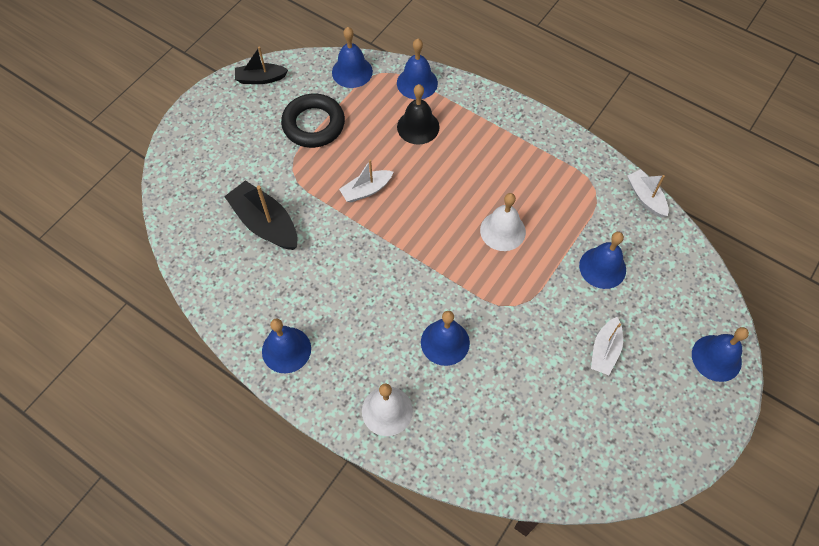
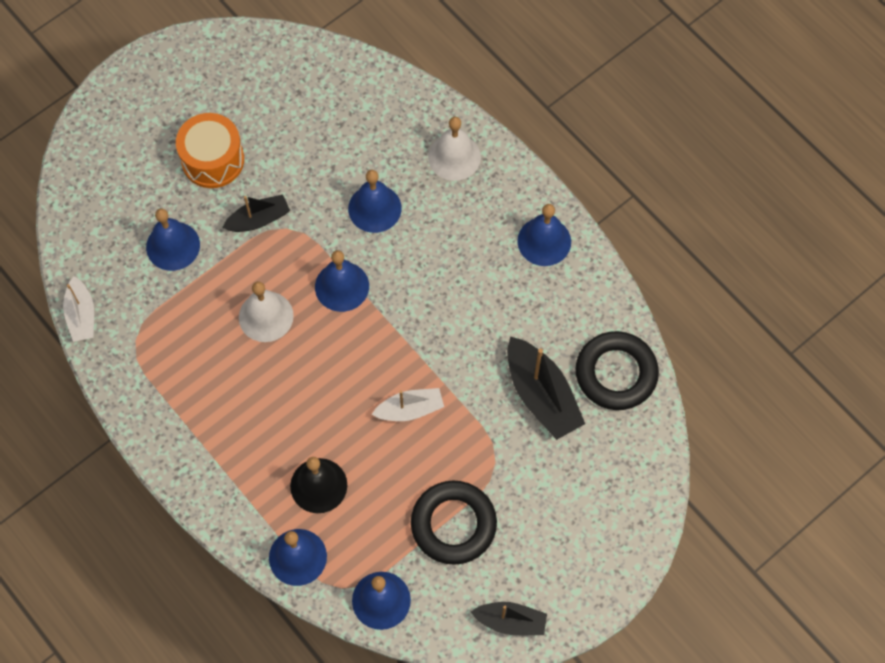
camera: 165 degrees left, 5 degrees up
white boat [591,317,623,375] -> orange drum [176,113,244,188]
blue bell [692,327,749,382] -> blue bell moved to [315,250,369,312]
none -> black boat [222,194,290,232]
none -> black ring [575,331,659,410]

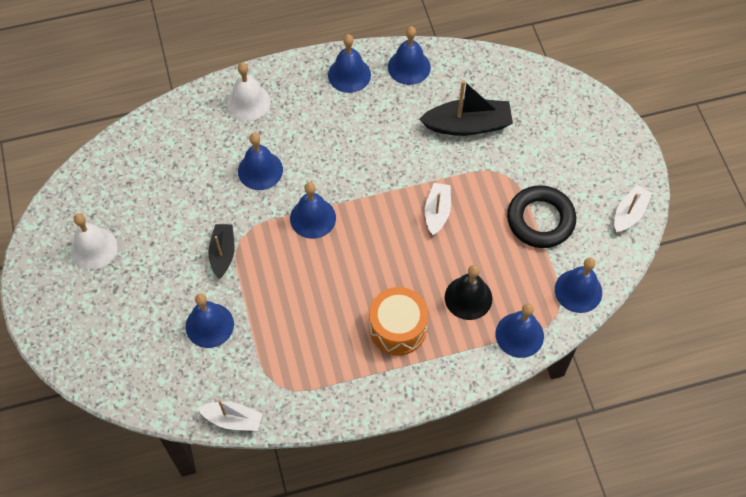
camera: 65 degrees left, 5 degrees down
orange drum [176,113,244,188] -> orange drum moved to [369,287,428,355]
white bell [239,282,294,342] -> white bell moved to [71,213,118,270]
black boat [471,602,547,635] -> white boat [614,185,652,233]
black ring [575,331,659,410] -> none
none -> blue bell [388,26,431,85]

